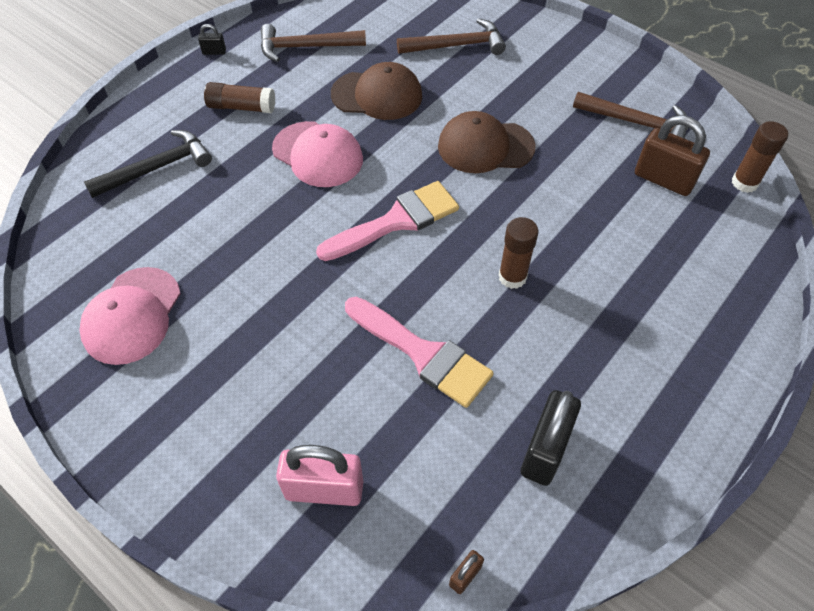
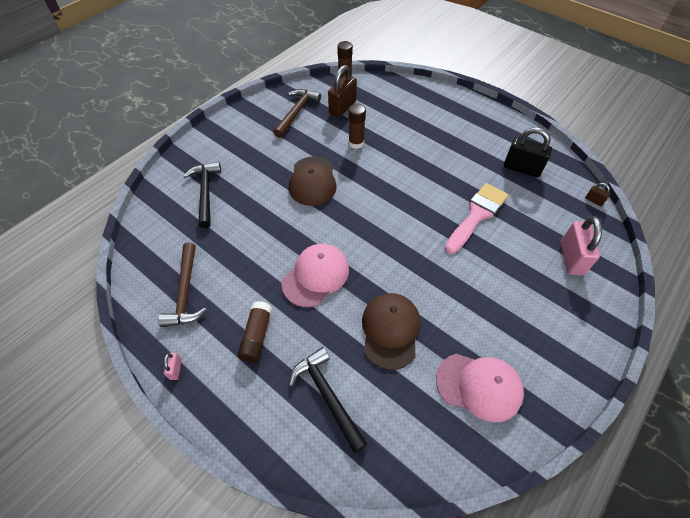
camera: 90 degrees left, 0 degrees up
black padlock [198,24,226,55] -> pink padlock [164,352,182,380]
pink brush [316,181,459,261] -> none
brown cap [331,62,422,120] -> brown cap moved to [362,293,421,370]
brown hammer [397,18,506,55] -> black hammer [184,161,221,228]
brown glue stick [498,217,538,289] -> brown glue stick moved to [349,104,366,149]

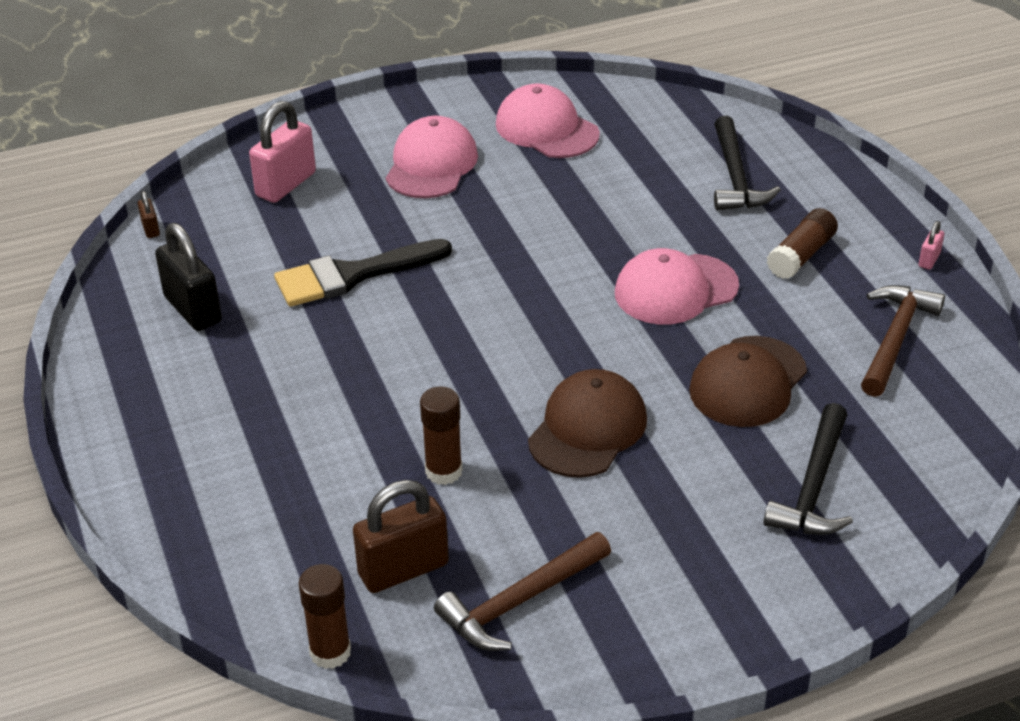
camera: 150 degrees left, 15 degrees down
brown cap [362,293,421,370] -> brown cap moved to [689,336,807,427]
pink brush [445,183,508,254] -> black brush [274,239,452,307]
none -> pink cap [386,116,478,198]

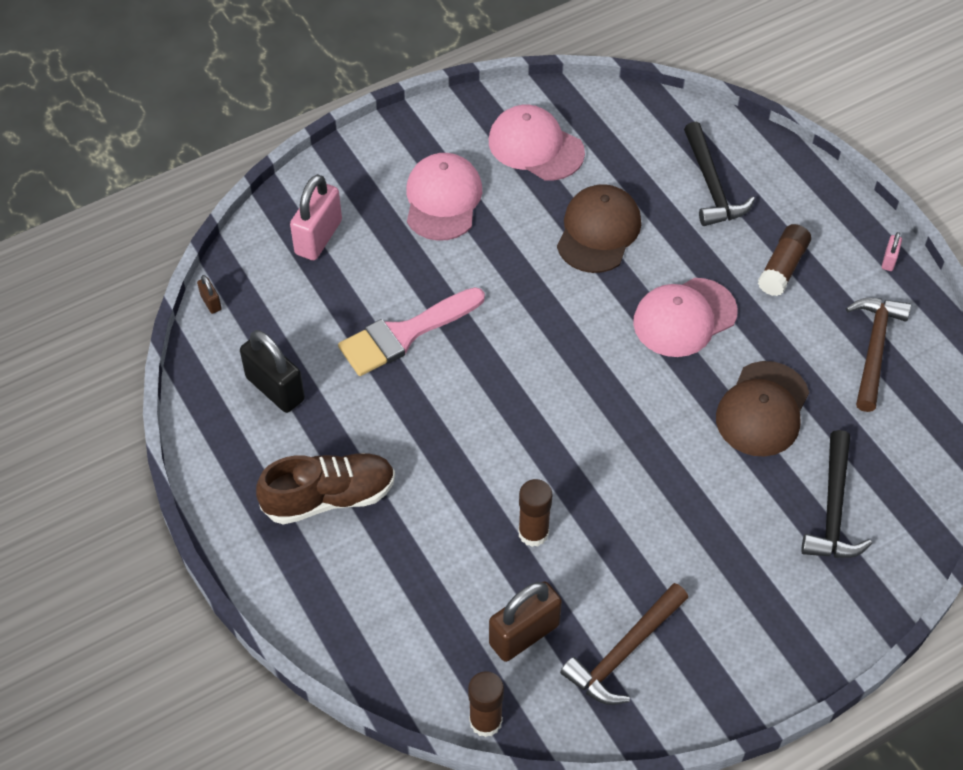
camera: 10 degrees left, 15 degrees up
black brush [274,239,452,307] -> pink brush [338,287,485,376]
brown cap [528,369,647,478] -> brown cap moved to [557,184,641,273]
none -> brown shoe [256,453,395,524]

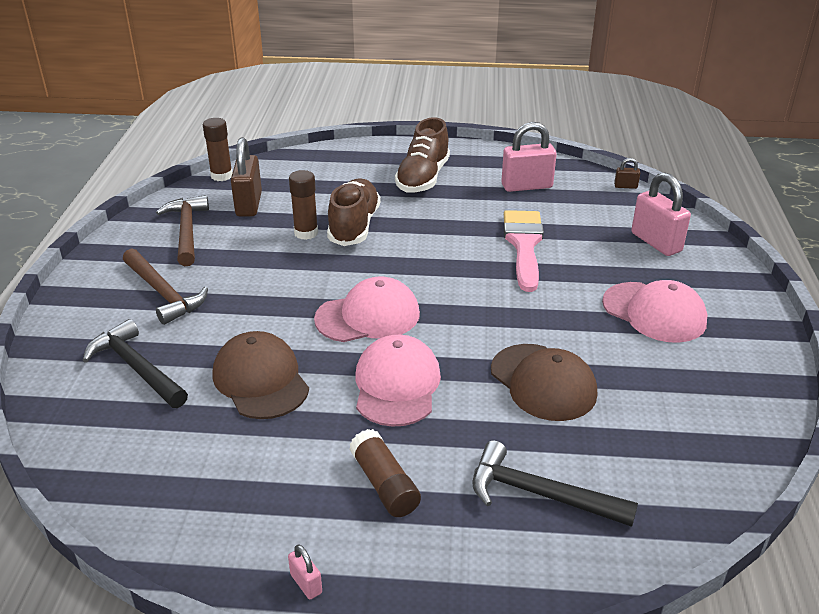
camera: 125 degrees right, 20 degrees down
black padlock [240,330,305,413] -> pink padlock [501,122,557,192]
pink cap [489,104,585,180] -> pink cap moved to [314,276,420,342]
brown hammer [846,298,911,412] -> brown hammer moved to [123,248,208,325]
none -> brown shoe [327,178,381,246]

